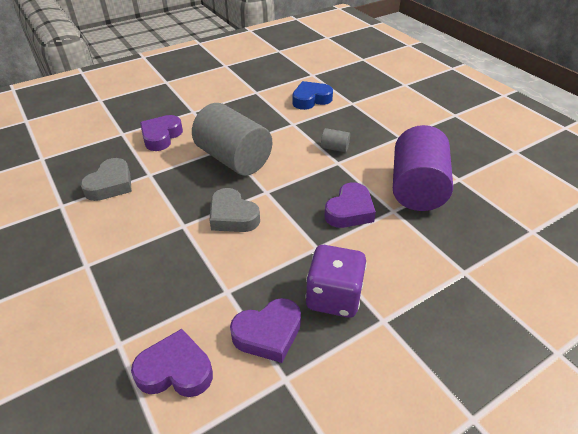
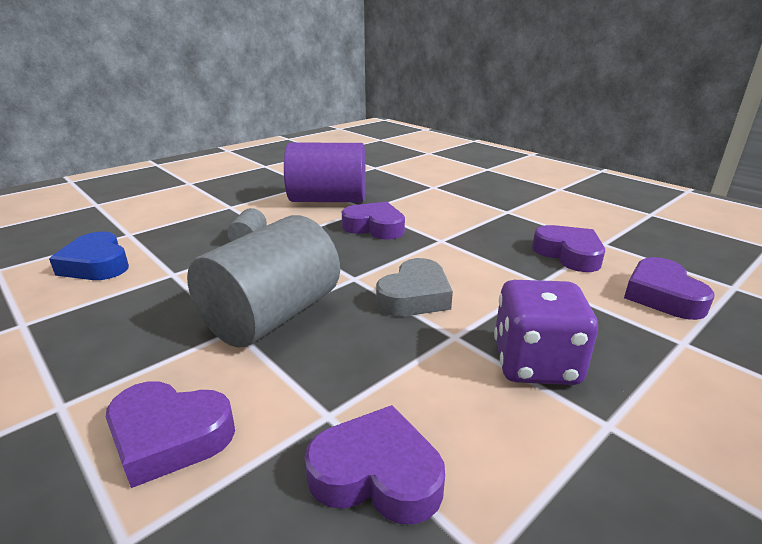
camera: 100 degrees left, 15 degrees down
grey heart [80,158,132,201] -> purple heart [305,405,445,524]
purple dice [305,245,367,318] -> purple dice moved to [494,280,598,385]

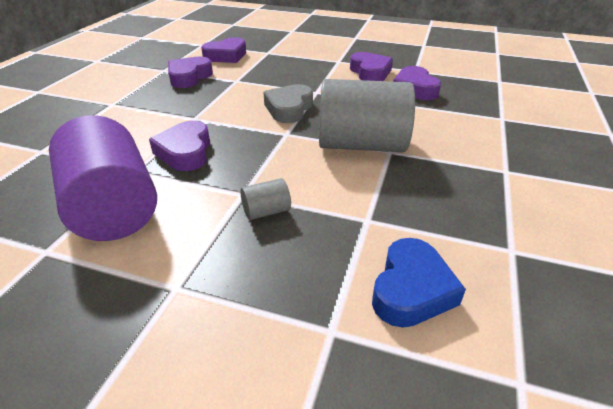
camera: 120 degrees left, 10 degrees up
purple heart [106,381,235,488] -> purple heart moved to [350,52,393,81]
grey heart [376,258,453,316] -> grey heart turned 75 degrees counterclockwise [264,84,313,123]
purple dice [494,280,598,385] -> none

